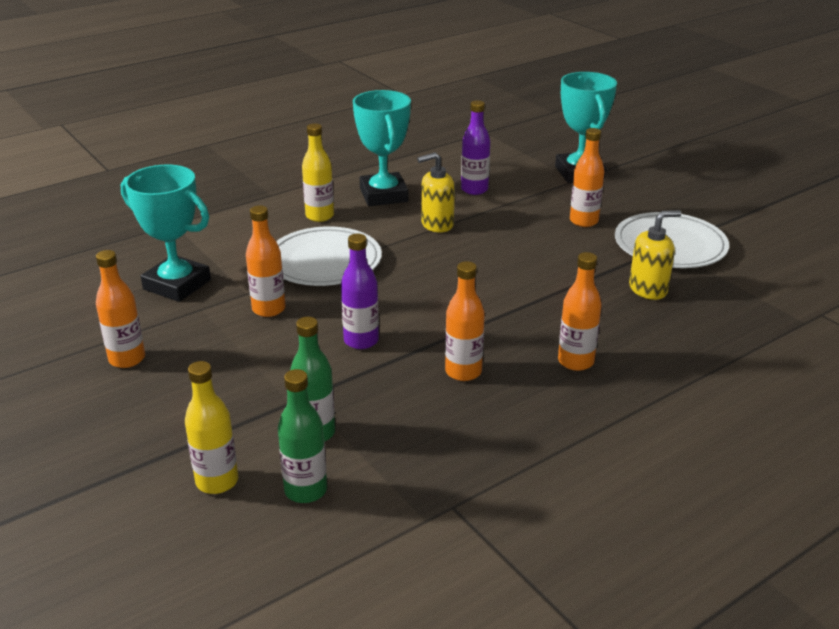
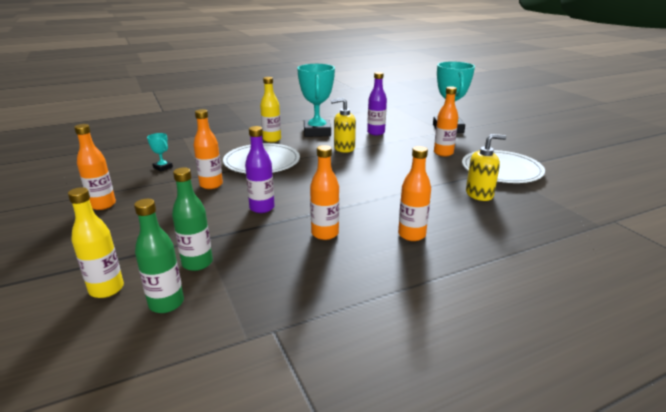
camera: 10 degrees right, 5 degrees down
turquoise trophy [121,165,211,302] -> turquoise trophy [147,133,173,171], size x0.44

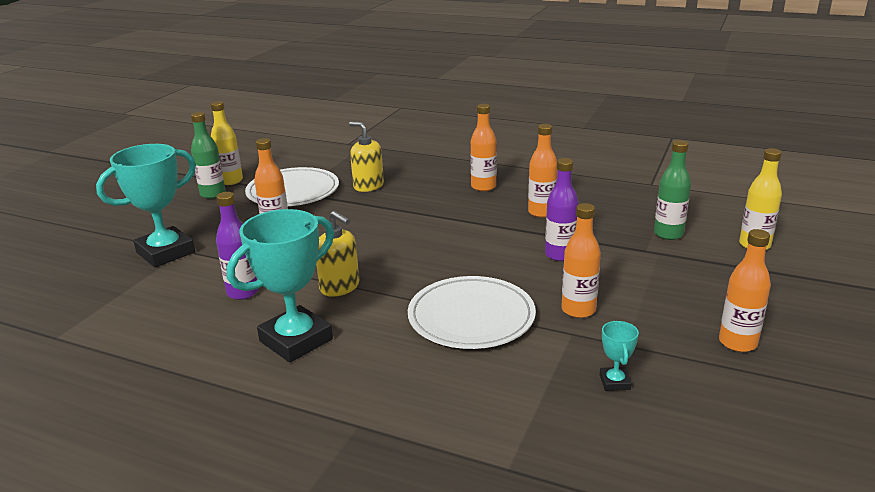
camera: 130 degrees left, 0 degrees up
green bottle [134,199,184,313] -> green bottle moved to [191,112,225,199]
yellow bottle [260,77,281,142] -> yellow bottle moved to [211,101,243,185]

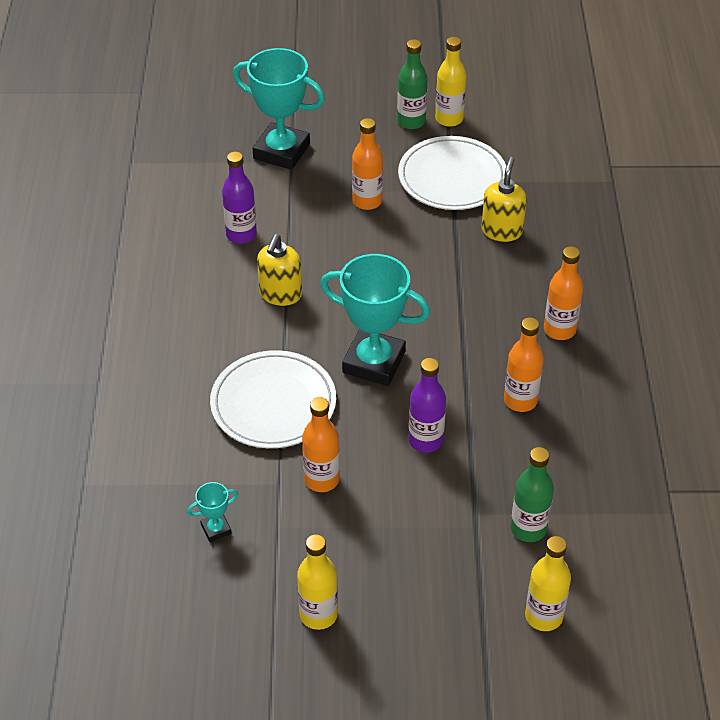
camera: 65 degrees right, 20 degrees up
turquoise trophy [227,209,334,363] -> turquoise trophy moved to [320,254,430,386]
orange bottle [719,229,771,352] -> yellow bottle [297,534,338,630]

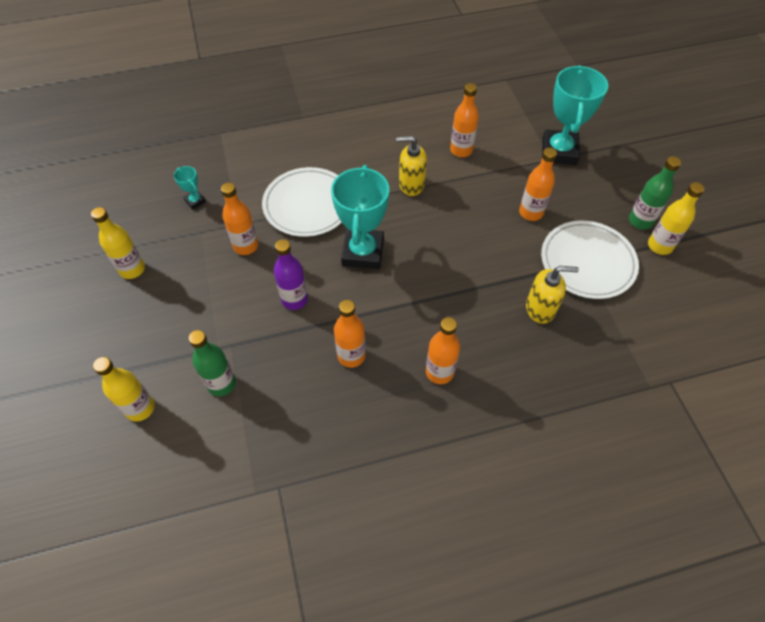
camera: 75 degrees right, 10 degrees up
purple bottle [222,152,257,244] -> orange bottle [450,83,479,157]

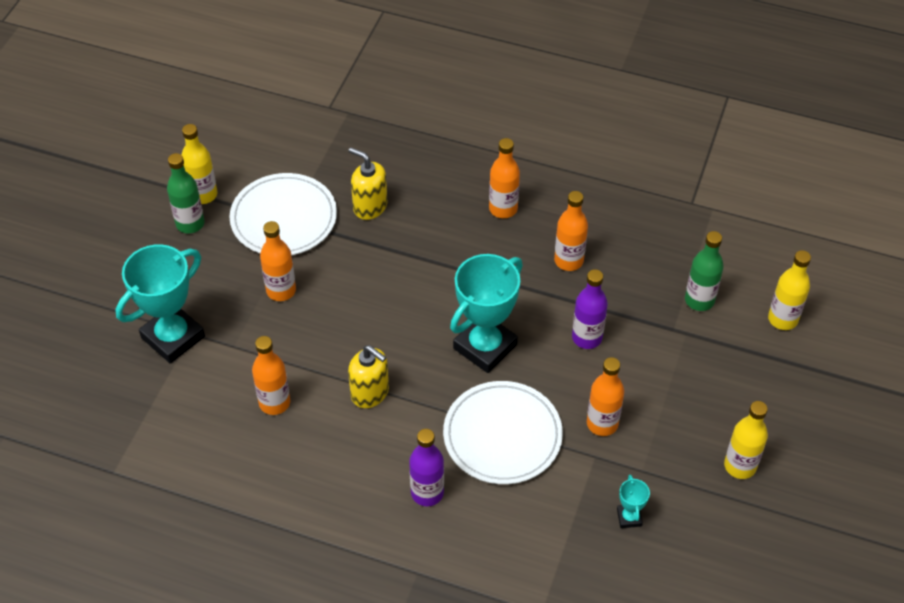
camera: 145 degrees left, 5 degrees down
none -> purple bottle [409,429,444,506]

